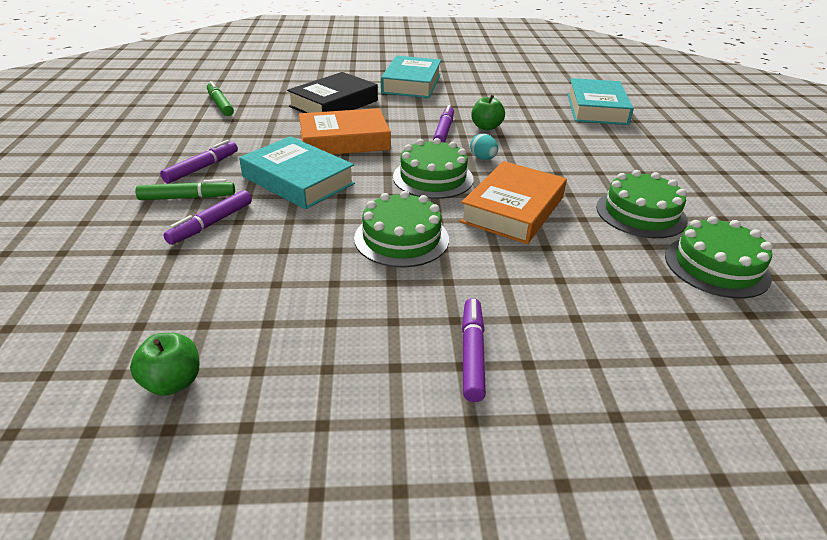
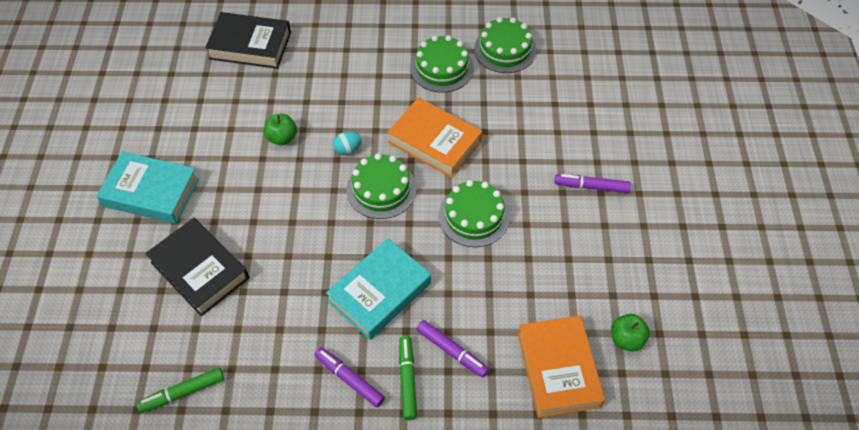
camera: 85 degrees left, 20 degrees up
orange book [299,108,391,154] -> orange book moved to [518,316,605,418]
purple marker [433,105,454,143] -> none
turquoise book [567,78,634,125] -> black book [205,12,291,69]

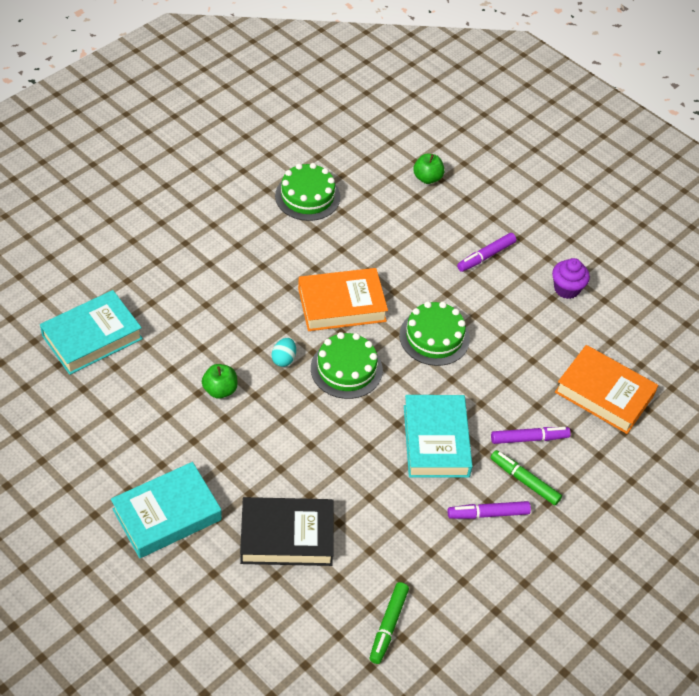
camera: 50 degrees left, 5 degrees down
black book [205,12,291,69] -> turquoise book [40,290,143,375]
green cake [411,35,474,93] -> none
green apple [611,314,650,352] -> green apple moved to [413,154,445,184]
none -> purple cupcake [552,258,590,299]

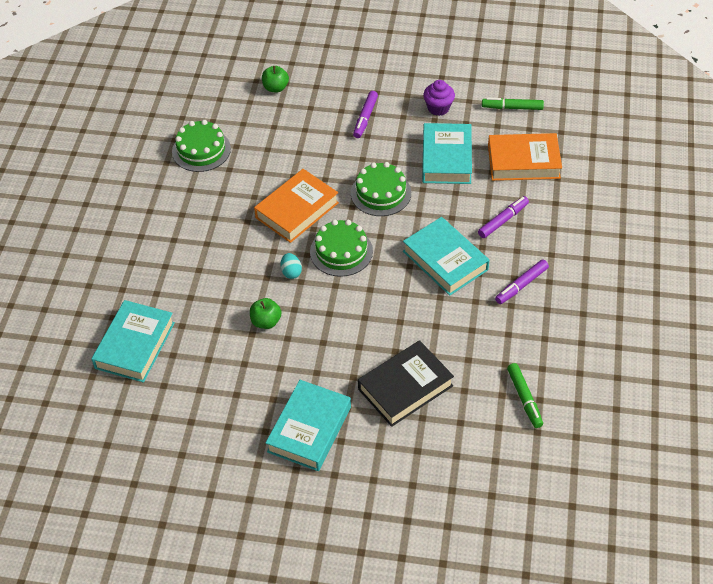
camera: 30 degrees left, 0 degrees up
green marker [490,450,562,505] -> green marker moved to [482,98,544,110]
none -> turquoise book [422,123,472,184]

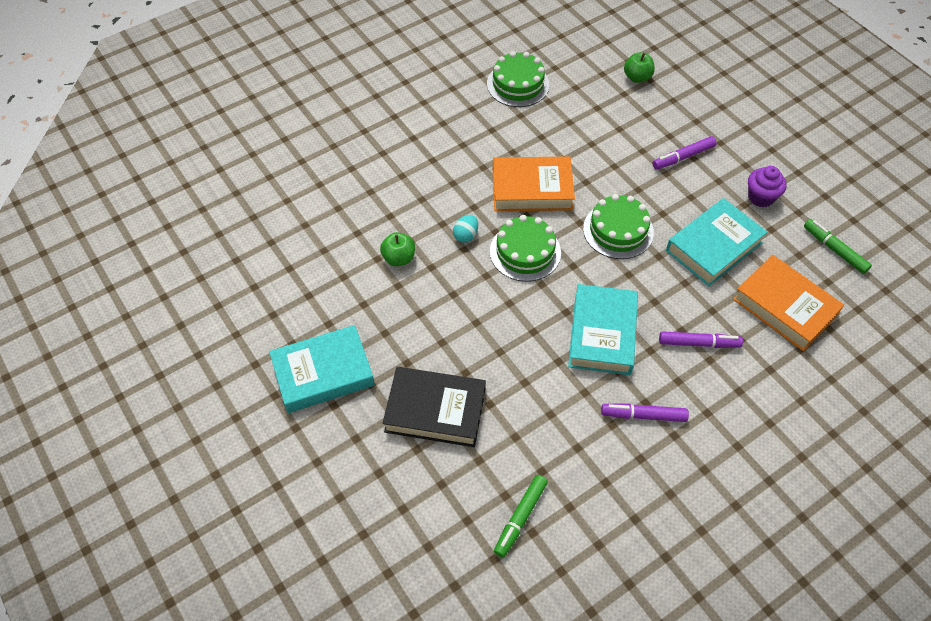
camera: 45 degrees right, 5 degrees up
turquoise book [91,300,175,383] -> none

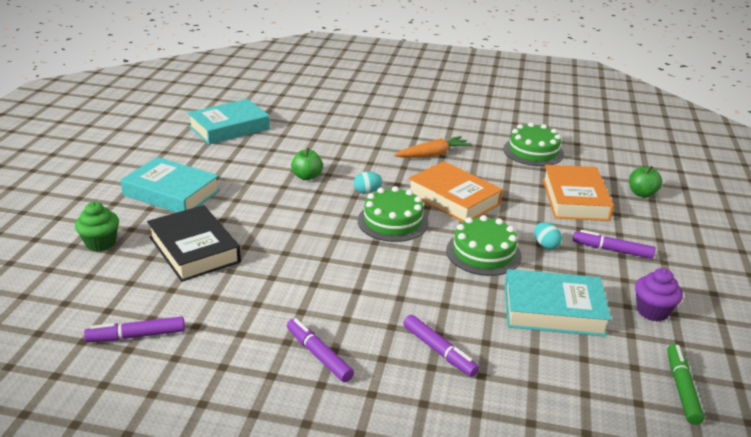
camera: 45 degrees right, 25 degrees down
green marker [494,475,548,558] -> purple marker [84,316,185,342]
turquoise book [568,284,638,375] -> turquoise book moved to [188,99,270,145]
orange book [733,255,844,351] -> orange book moved to [543,165,614,221]
none -> green cupcake [75,202,119,252]
none -> orange carrot [394,136,472,158]
none -> turquoise egg [534,222,562,250]

